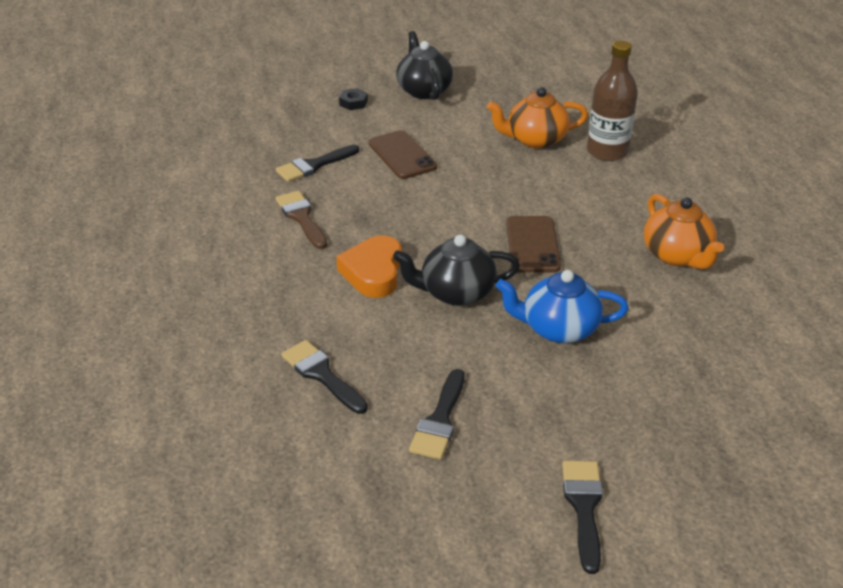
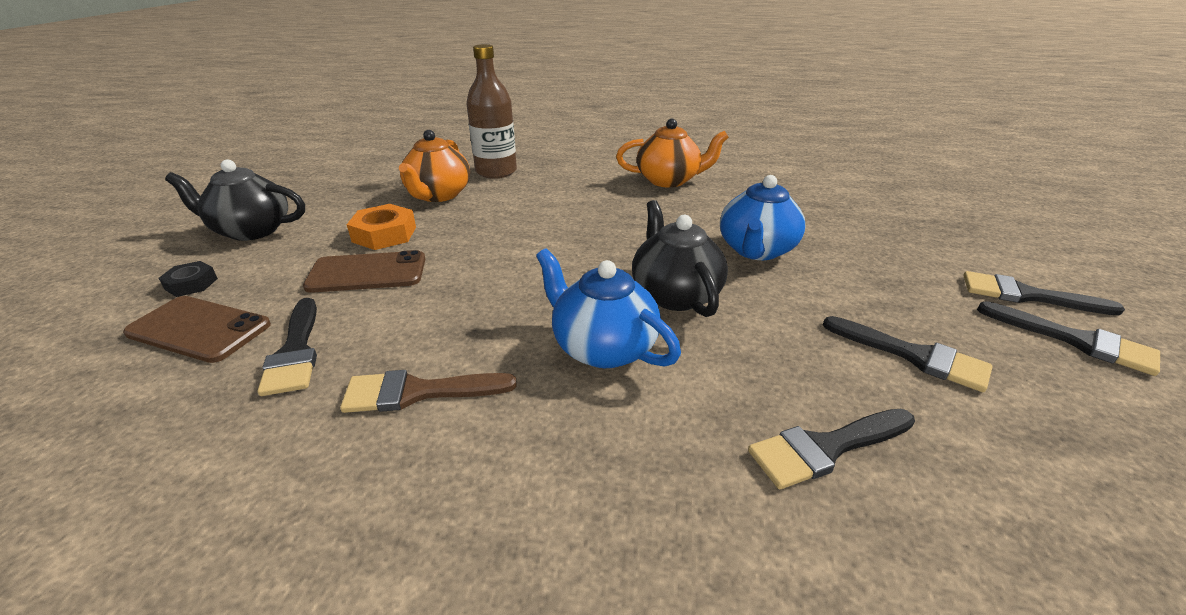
camera: 70 degrees left, 5 degrees down
orange heart [336,235,402,298] -> blue teapot [536,248,681,368]
black teapot [393,235,520,306] -> black teapot turned 150 degrees clockwise [632,200,728,317]
brown phone [506,216,561,273] -> brown phone moved to [123,296,271,363]
none -> orange nut [347,204,416,250]
none -> black brush [977,301,1160,376]

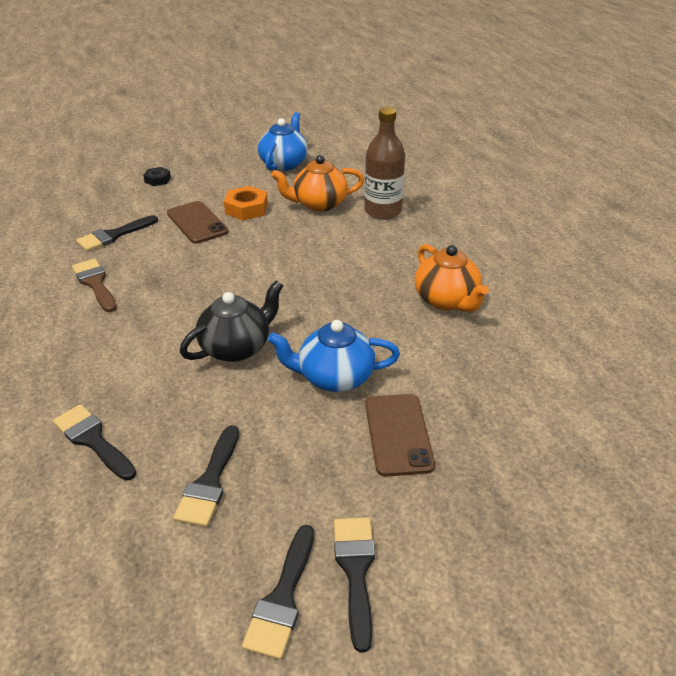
camera: 65 degrees right, 5 degrees up
brown phone [123,296,271,363] -> brown phone moved to [365,394,435,477]
black teapot [165,160,305,241] -> none
blue teapot [536,248,681,368] -> blue teapot moved to [258,112,308,171]

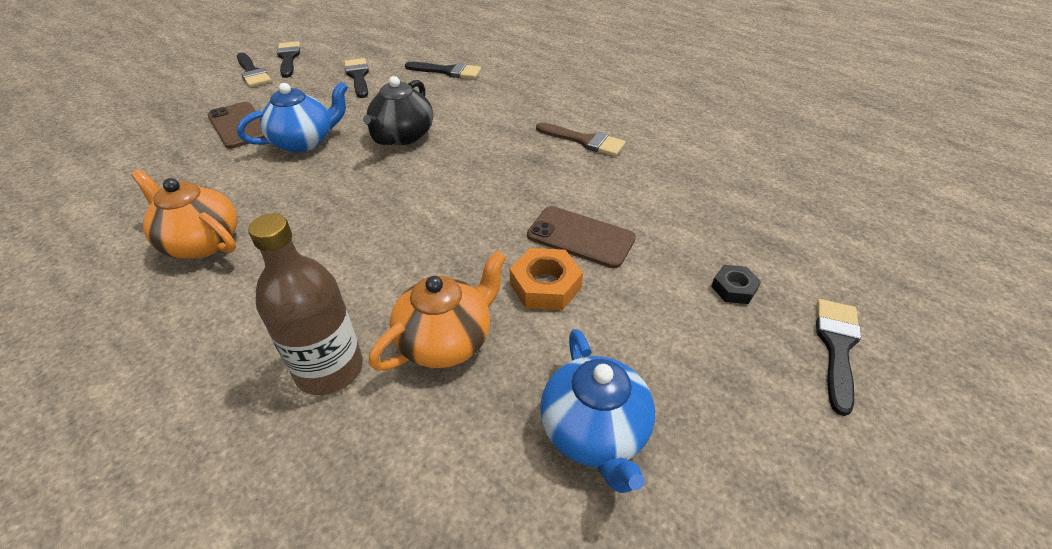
camera: 150 degrees right, 5 degrees up
black brush [76,215,158,251] -> black brush moved to [816,299,861,416]

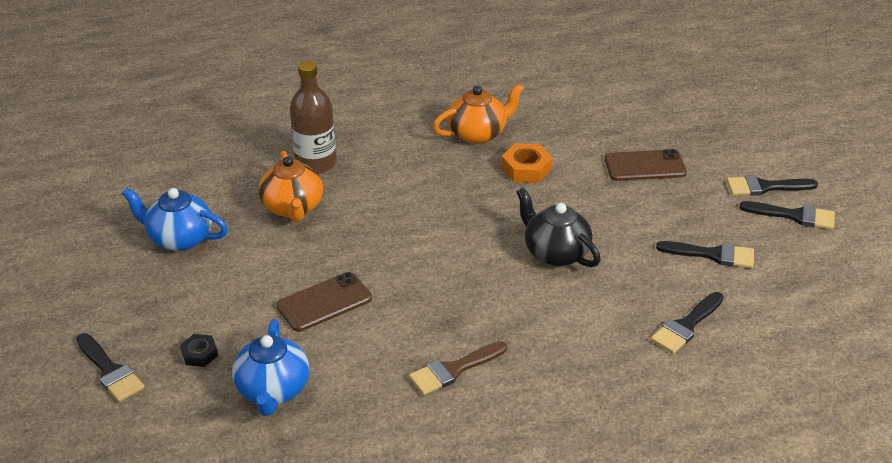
camera: 120 degrees right, 5 degrees down
blue teapot [237,82,348,153] -> blue teapot moved to [232,319,309,416]
orange nut [510,248,583,310] -> orange nut moved to [501,143,553,183]

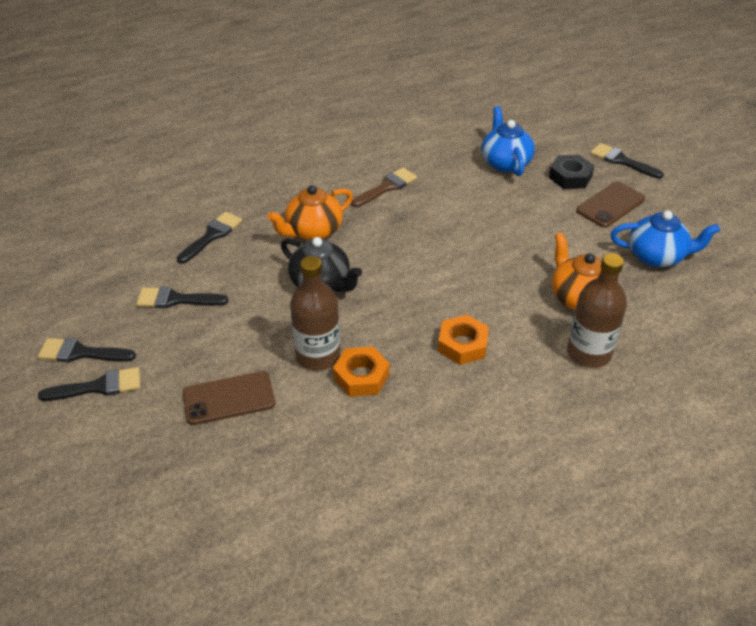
camera: 170 degrees right, 5 degrees up
black nut [180,334,218,367] -> black nut [549,155,595,189], size x1.61
brown phone [276,272,372,332] -> brown phone moved to [576,181,645,228]
orange teapot [433,84,524,144] -> orange teapot moved to [267,185,353,240]
none -> brown bottle [290,256,340,371]
none -> orange nut [438,315,489,365]

